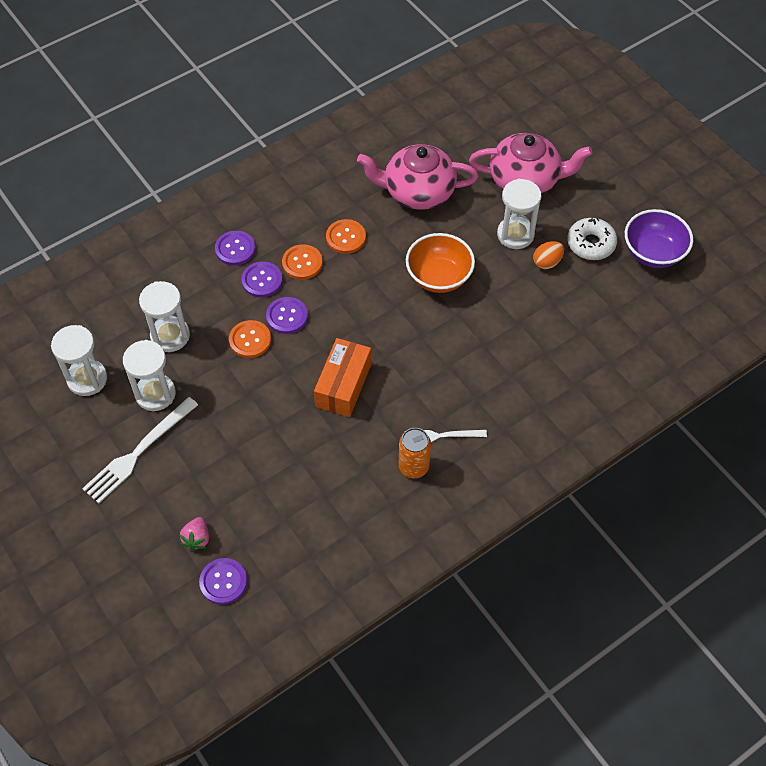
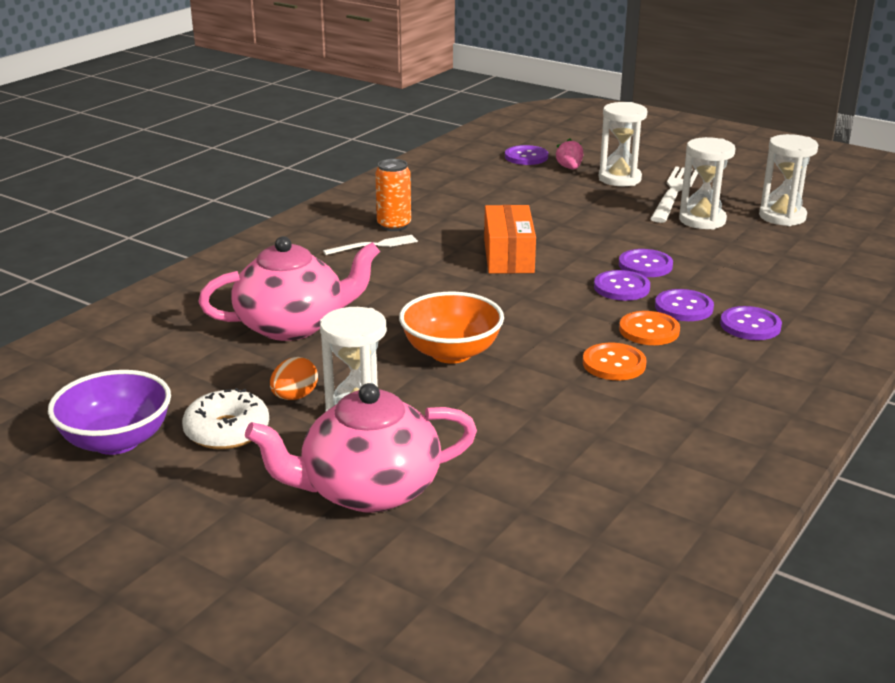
camera: 160 degrees right, 30 degrees down
white hourglass [139,281,190,352] -> white hourglass moved to [599,102,647,186]
orange button [229,320,271,358] -> purple button [619,249,673,277]
pink teapot [357,144,478,210] -> pink teapot moved to [198,236,380,341]

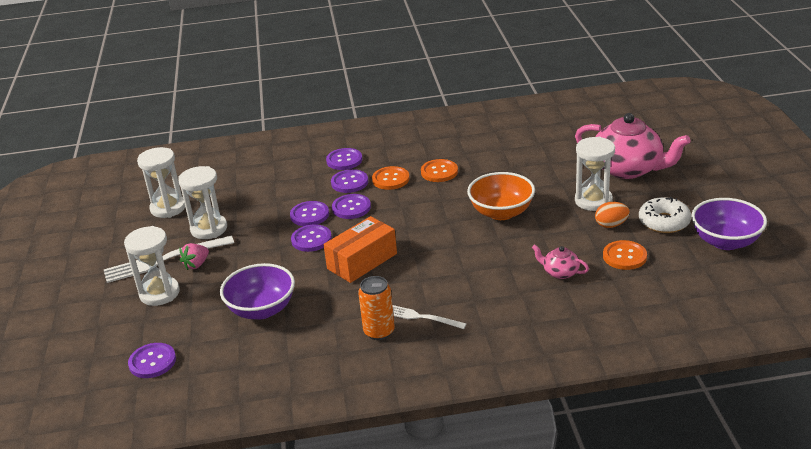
camera: 130 degrees left, 5 degrees up
pink teapot [198,236,380,341] -> pink teapot [532,244,589,279], size x0.45
pink strawberry [555,139,583,169] -> pink strawberry moved to [180,243,209,270]
none -> purple bowl [220,263,295,319]
none -> purple button [291,224,332,252]
none -> orange button [603,240,647,270]

